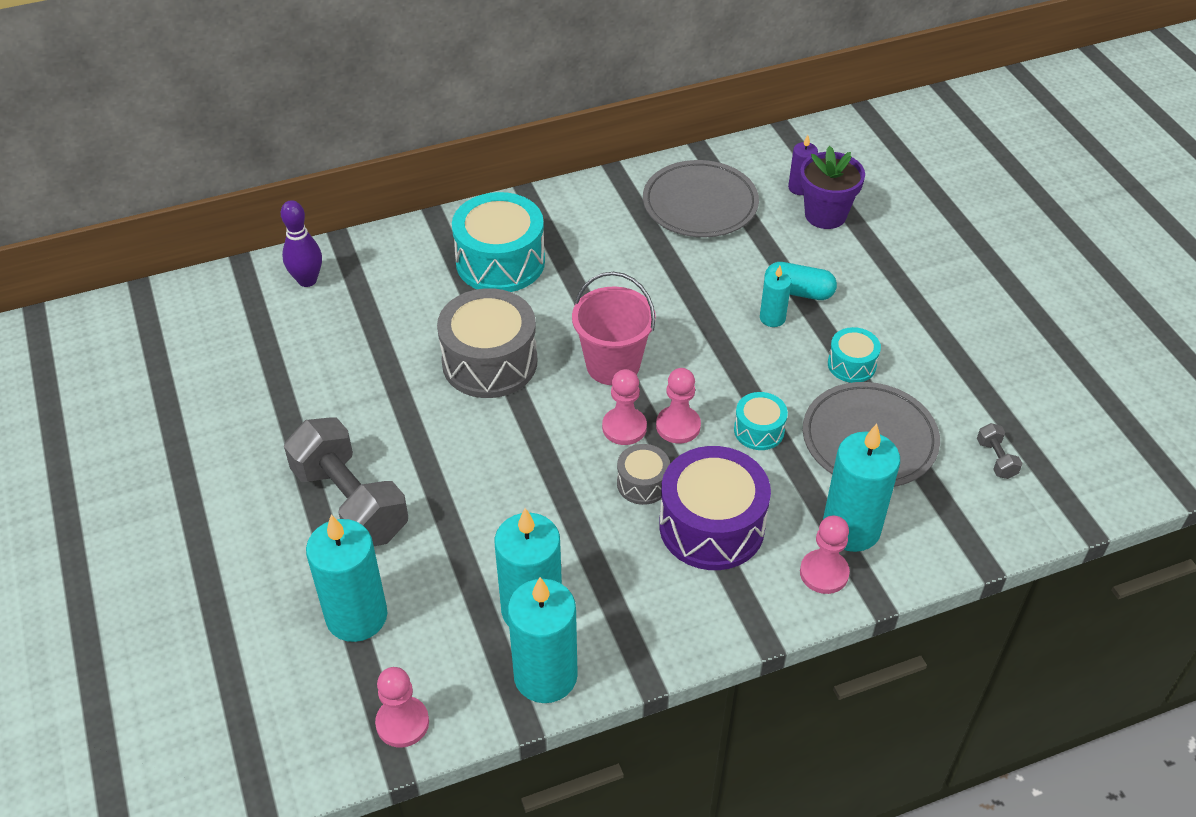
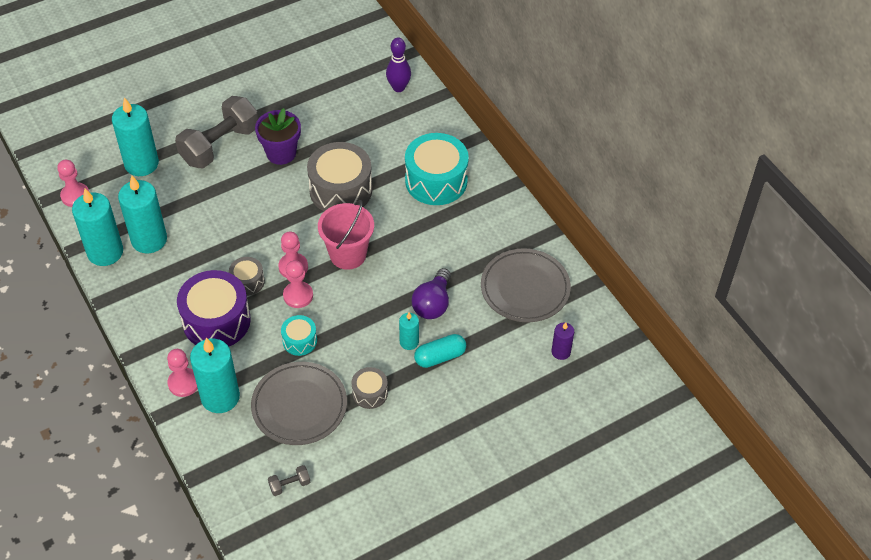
camera: 80 degrees right, 5 degrees up
turquoise capsule [765,262,837,300] -> turquoise capsule turned 60 degrees clockwise [414,334,466,368]
purple flower pot [800,146,865,229] -> purple flower pot moved to [255,108,301,165]
turquoise drum [828,327,881,383] -> grey drum [352,367,388,409]
none -> purple light bulb [412,268,451,319]

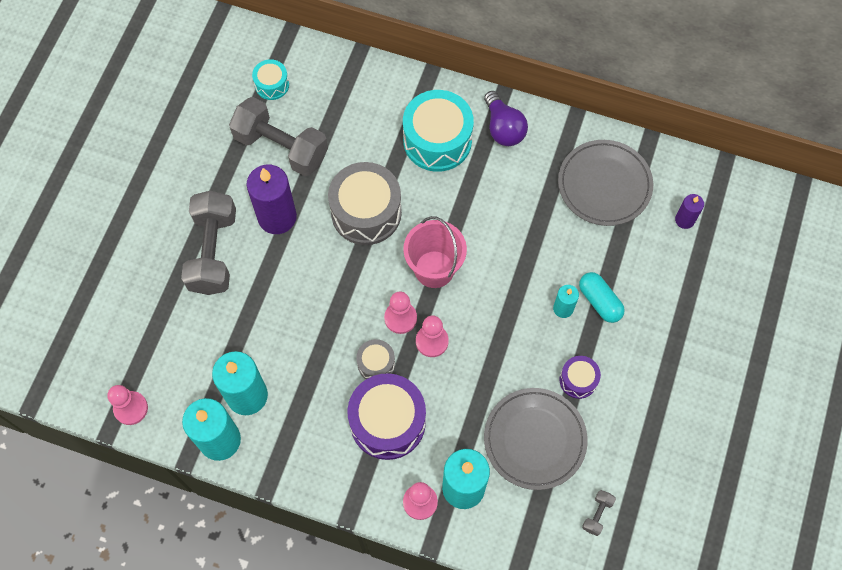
camera: 40 degrees left, 15 degrees up
turquoise candle [112,97,159,176] -> none
purple flower pot [255,108,301,165] -> purple candle [246,165,297,234]
turquoise drum [281,315,317,356] -> turquoise drum moved to [252,59,289,100]
grey drum [352,367,388,409] -> purple drum [559,356,601,399]
purple bowling pin [386,38,411,92] -> none
purple light bulb [412,268,451,319] -> purple light bulb moved to [484,91,528,146]
turquoise capsule [414,334,466,368] -> turquoise capsule turned 60 degrees counterclockwise [579,272,625,323]
none -> grey dumbbell [229,97,328,176]

